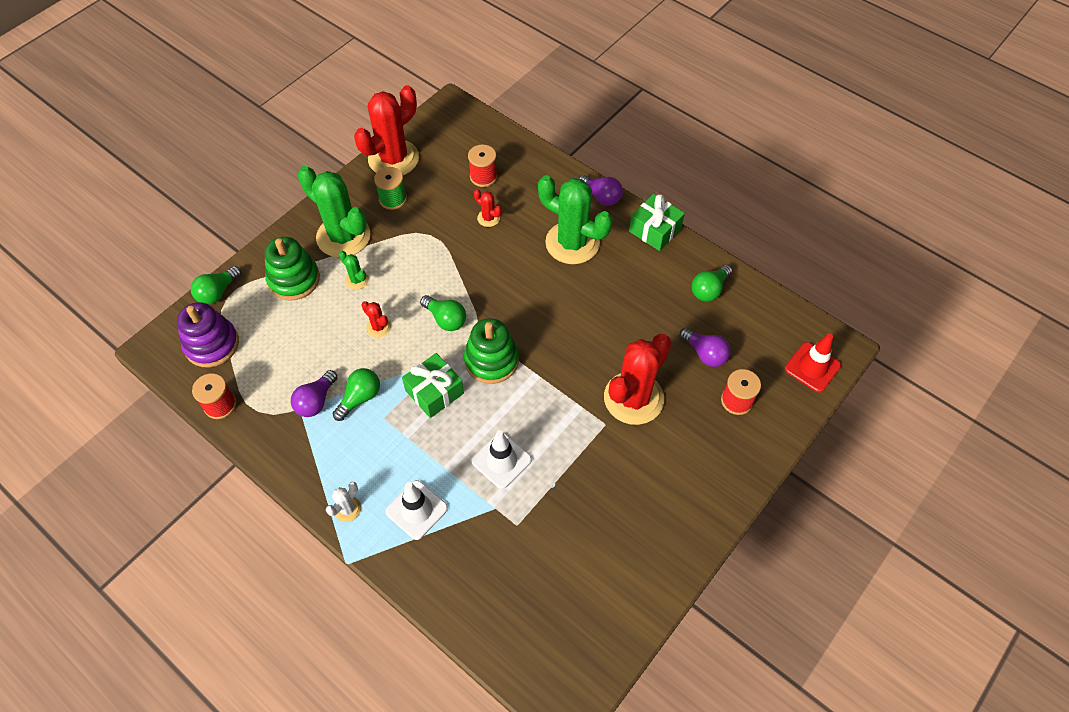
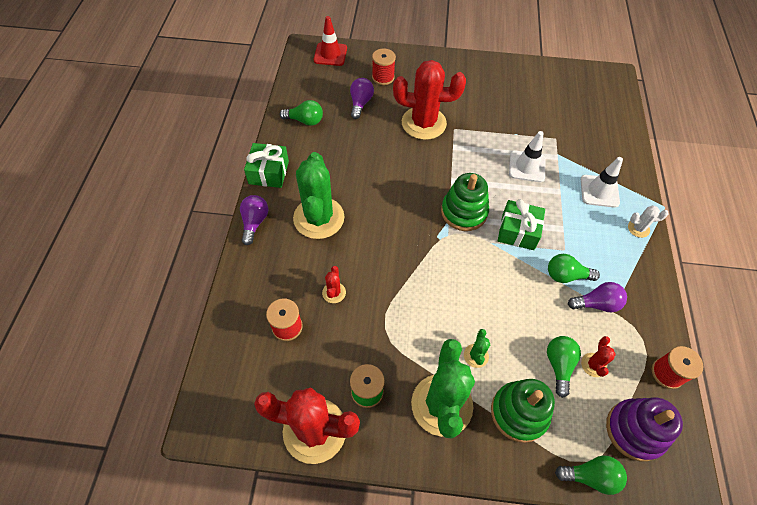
camera: 125 degrees left, 0 degrees up
red cactus [361,301,391,338] -> red cactus moved to [581,336,616,377]
green light bulb [420,295,466,331] -> green light bulb moved to [547,336,581,398]

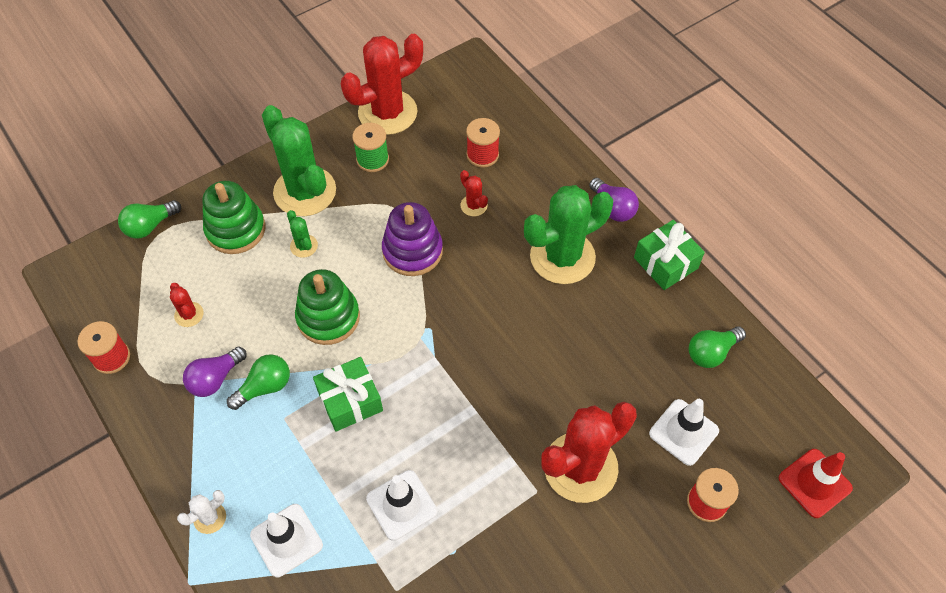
camera: 140 degrees right, 0 degrees up
green cactus [293,152,344,239] -> green cactus turned 75 degrees counterclockwise [524,185,613,284]
purple light bulb [350,78,374,119] -> white traffic cone [649,399,719,466]
green stacking toy [441,173,489,231] -> green stacking toy moved to [295,269,360,345]
green light bulb [547,336,581,398] -> none
purple stacking toy [606,398,683,461] -> purple stacking toy moved to [382,202,443,276]

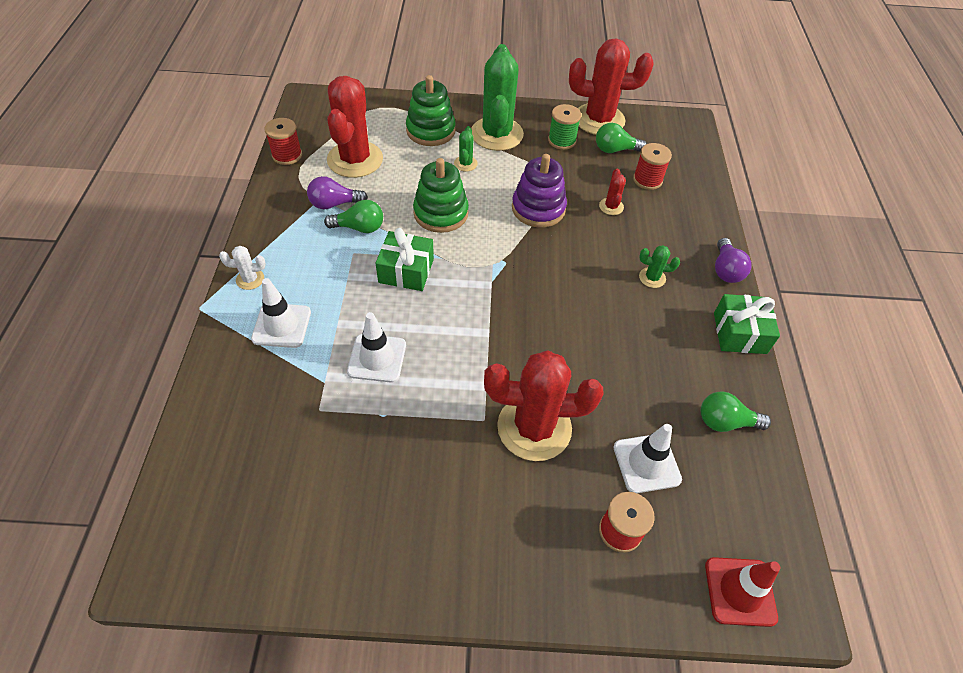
camera: 35 degrees right, 5 degrees down
green light bulb [118,200,181,239] -> green light bulb moved to [596,123,647,153]
red cactus [170,283,204,327] -> red cactus [327,76,383,178], size x2.34
green cactus [524,185,613,284] -> green cactus [639,245,680,288], size x0.43

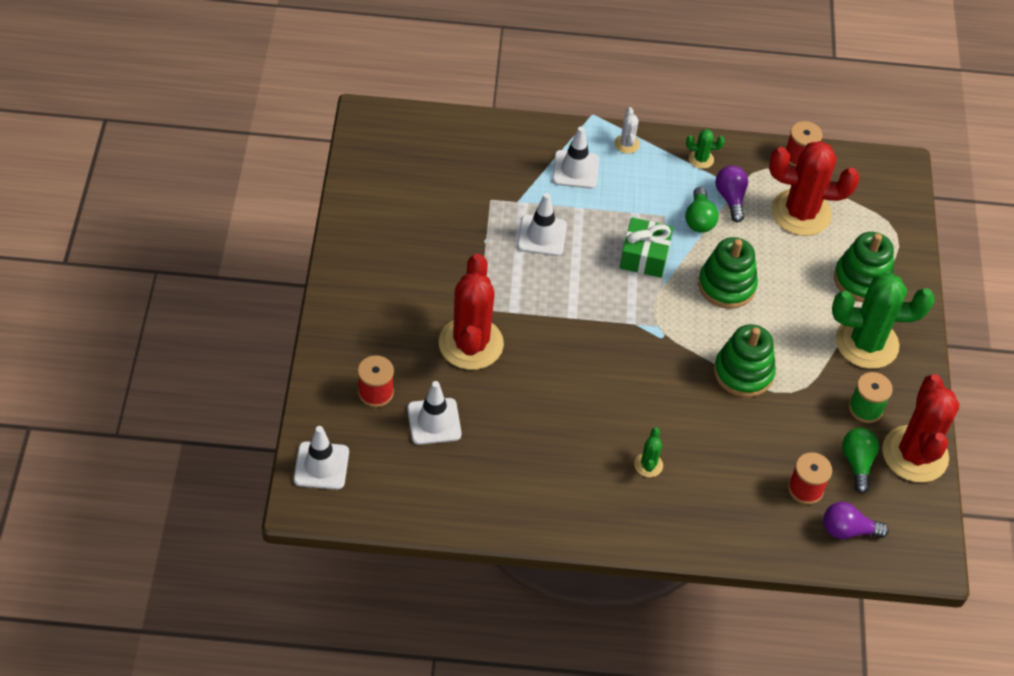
camera: 90 degrees right, 0 degrees up
green cactus [454,126,478,172] -> green cactus moved to [686,129,725,169]
purple stacking toy [512,154,567,228] -> green stacking toy [714,324,776,397]
red cactus [599,168,626,215] -> none
green light bulb [701,391,771,432] -> none
red traffic cone [705,557,780,627] -> white traffic cone [294,426,349,490]
green gift [714,294,780,354] -> none
purple light bulb [715,238,752,283] -> purple light bulb moved to [823,502,889,539]

